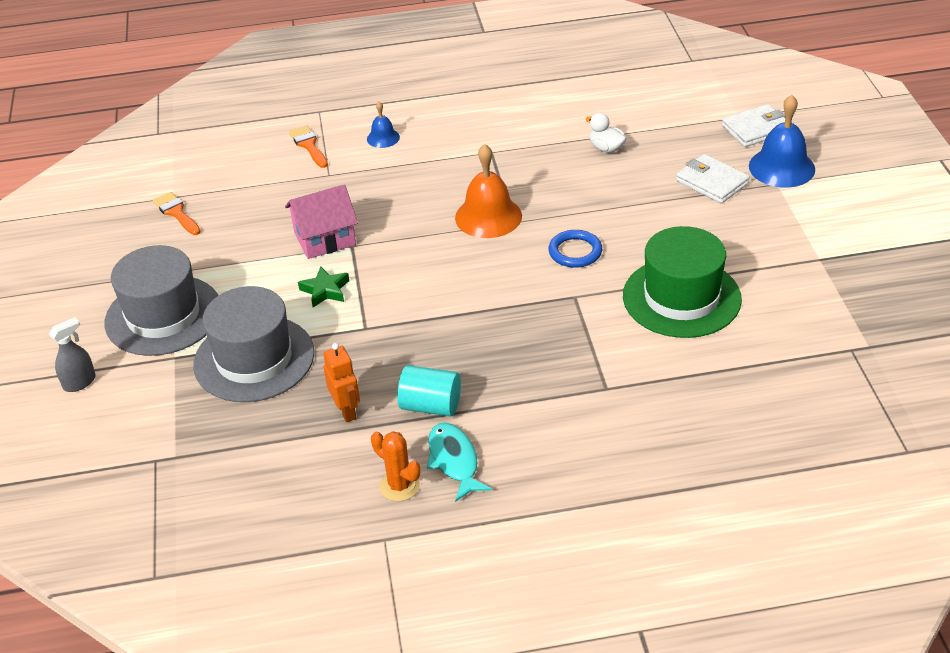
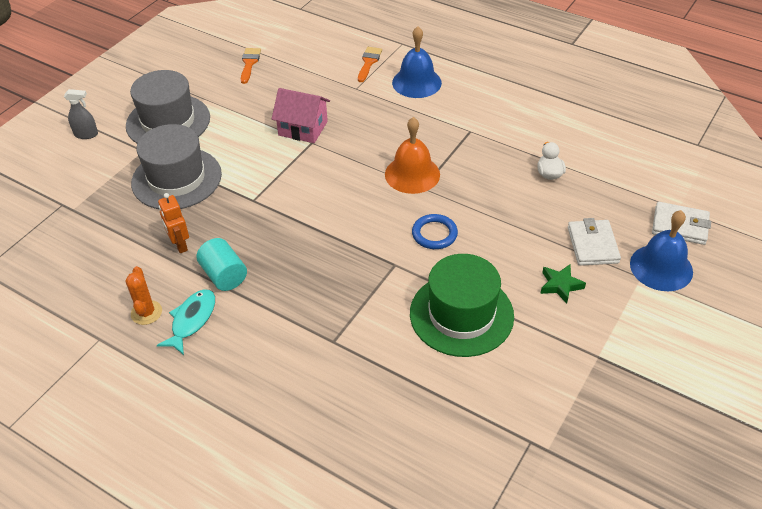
camera: 40 degrees right, 5 degrees up
green star [298,266,349,307] -> green star moved to [540,265,586,304]
orange robot [324,343,360,422] -> orange robot turned 135 degrees clockwise [158,193,189,253]
blue bell [367,102,400,148] -> blue bell [392,26,442,98], size x1.87

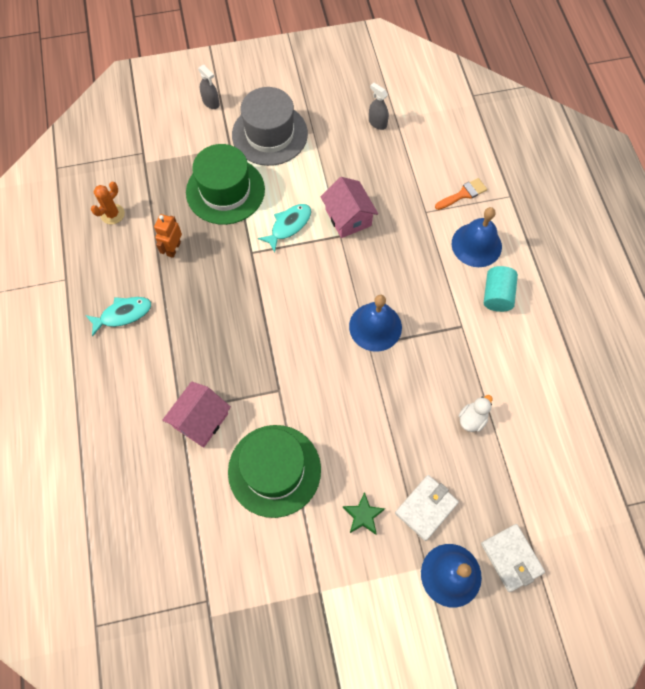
camera: 45 degrees right, 20 degrees up
orange cactus [125,266,162,325] -> orange cactus moved to [91,182,125,224]
grey hat [131,124,222,209] -> green hat [186,144,265,225]
turquoise cylinder [196,238,247,291] -> turquoise cylinder moved to [484,266,518,312]
orange brush [241,48,261,84] -> grey spray bottle [369,83,389,130]
orange bell [385,117,440,194] -> blue bell [349,295,402,352]
blue ring [412,214,458,249] -> none
none -> pink house [163,382,231,447]
none -> turquoise fish [258,204,311,252]

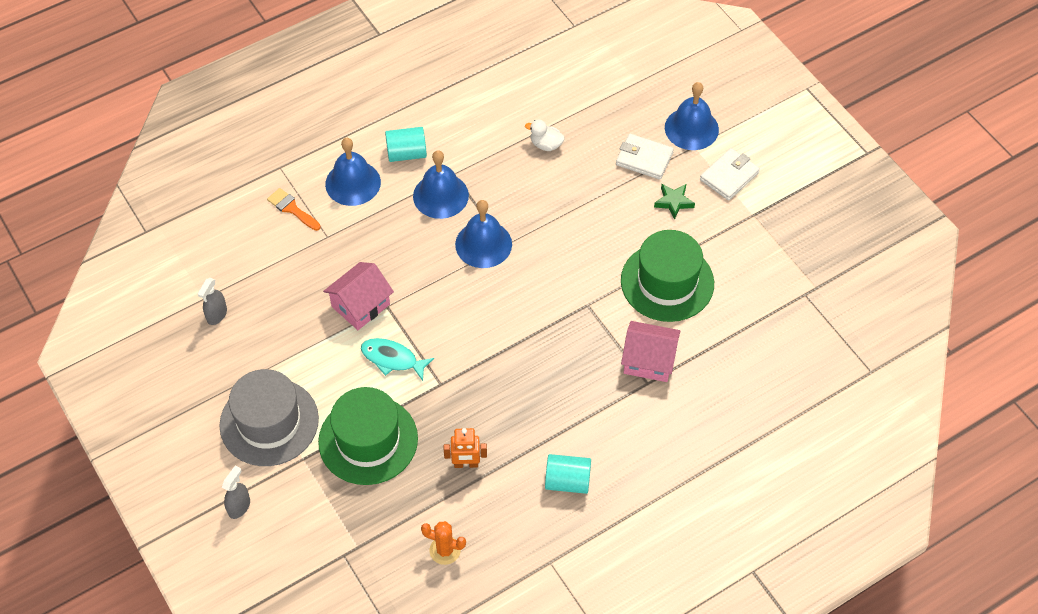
camera: 110 degrees left, 10 degrees down
turquoise fish [85,297,151,337] -> turquoise cylinder [545,454,591,494]
white wallet [481,524,545,592] -> white wallet moved to [700,148,760,200]
none -> blue bell [413,150,469,219]

